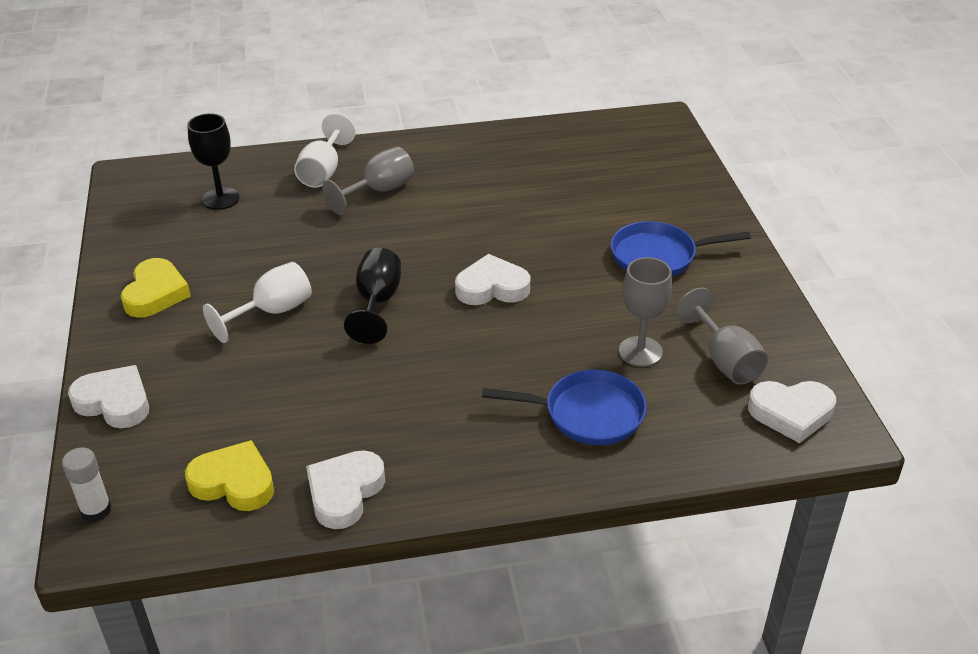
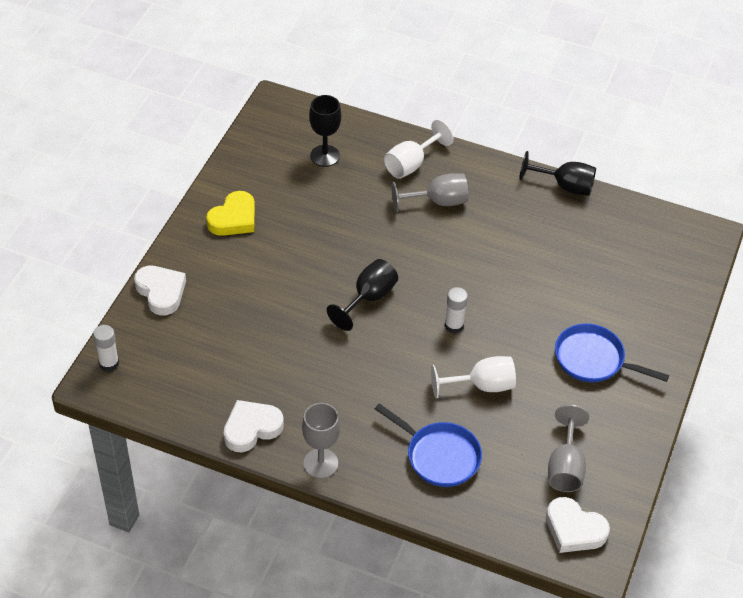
camera: 30 degrees right, 10 degrees up
yellow heart [185,440,274,511] -> none
white goblet [203,262,312,343] -> white goblet moved to [431,356,516,399]
white heart [455,254,530,305] -> white glue stick [445,287,468,333]
grey goblet [619,257,672,367] -> grey goblet moved to [302,403,340,479]
none -> black goblet [519,151,596,196]

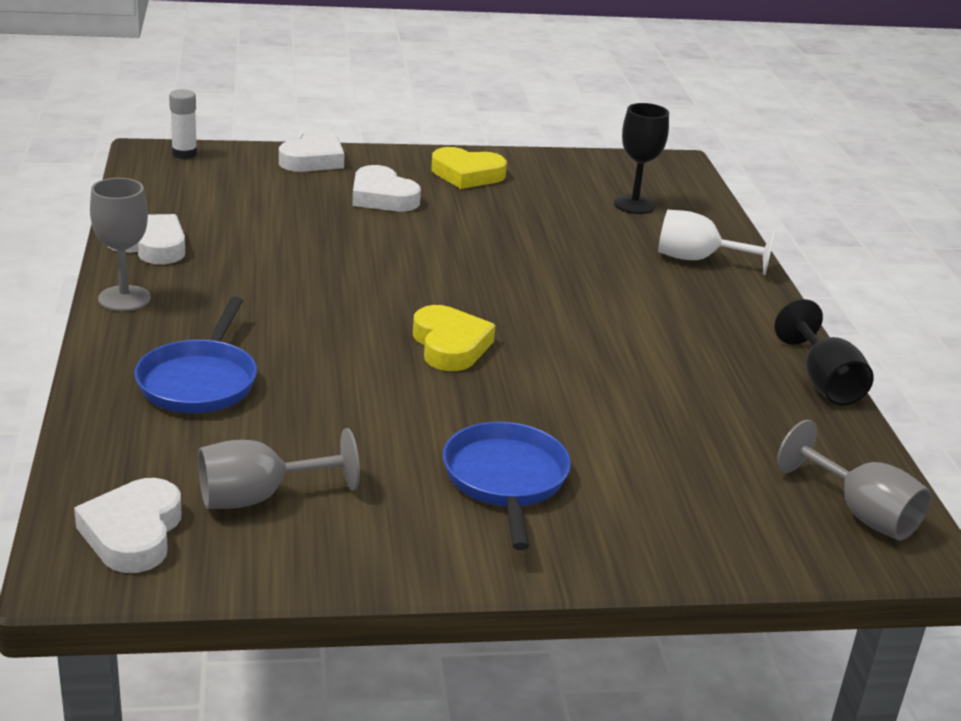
camera: 60 degrees right, 20 degrees down
black goblet [327,259,398,331] -> none
grey goblet [391,173,468,212] -> grey goblet moved to [777,420,932,541]
white goblet [431,356,516,399] -> none
white glue stick [445,287,468,333] -> yellow heart [413,305,495,371]
none -> white heart [352,165,421,212]

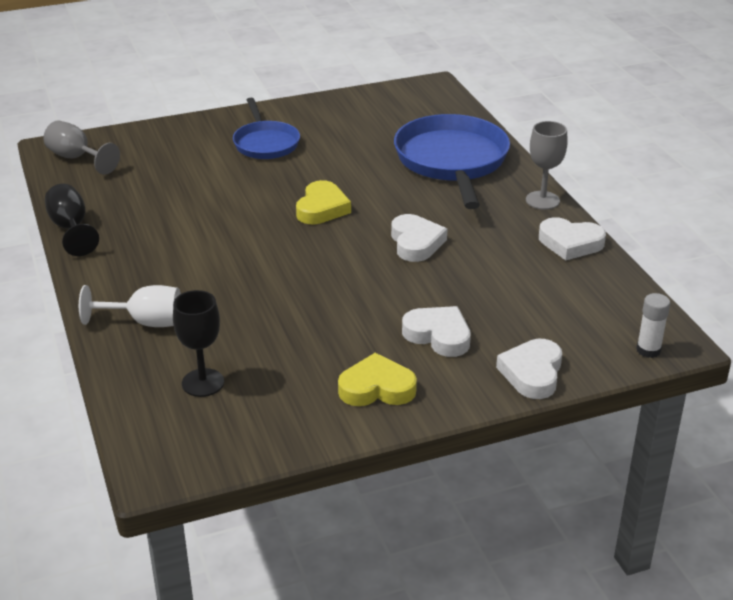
camera: 170 degrees right, 5 degrees up
white heart [74,478,181,573] -> white heart moved to [391,214,447,262]
blue pan [134,297,257,413] -> blue pan [394,114,510,209], size x1.69
grey goblet [198,428,360,509] -> none
yellow heart [413,305,495,371] -> yellow heart turned 135 degrees counterclockwise [296,180,351,225]

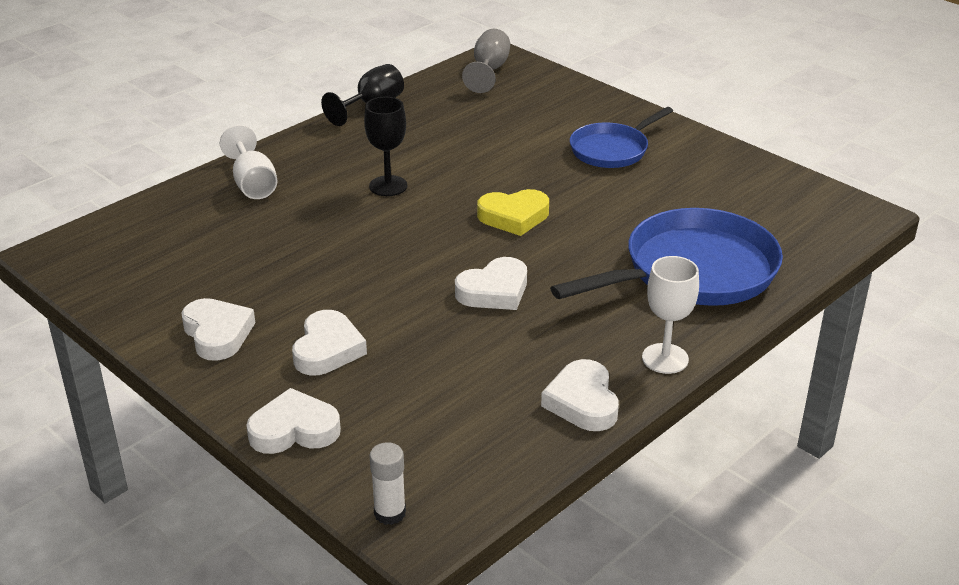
camera: 65 degrees right, 0 degrees up
black goblet [173,290,224,397] -> black goblet moved to [364,97,407,196]
yellow heart [338,353,417,406] -> white heart [181,298,255,361]
grey goblet [526,121,568,210] -> white goblet [642,256,699,374]

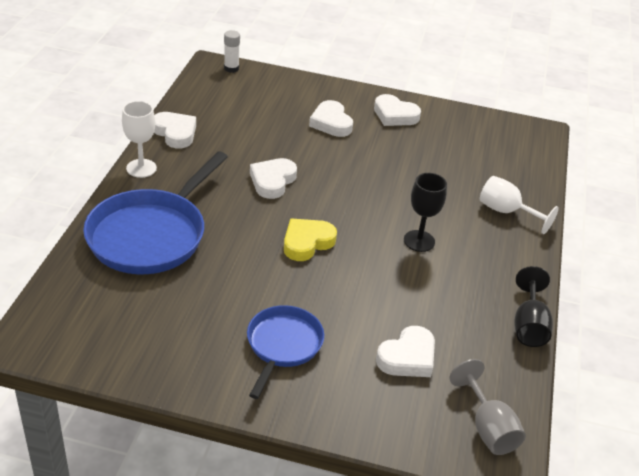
camera: 145 degrees right, 5 degrees up
white heart [246,388,341,454] -> white heart moved to [376,326,435,377]

